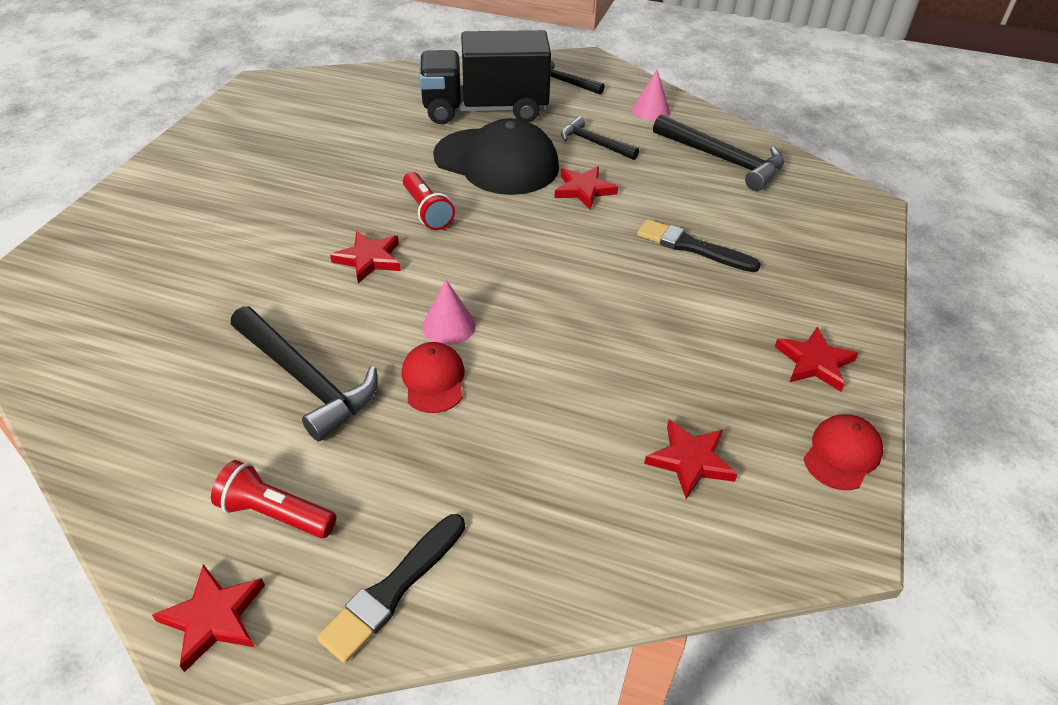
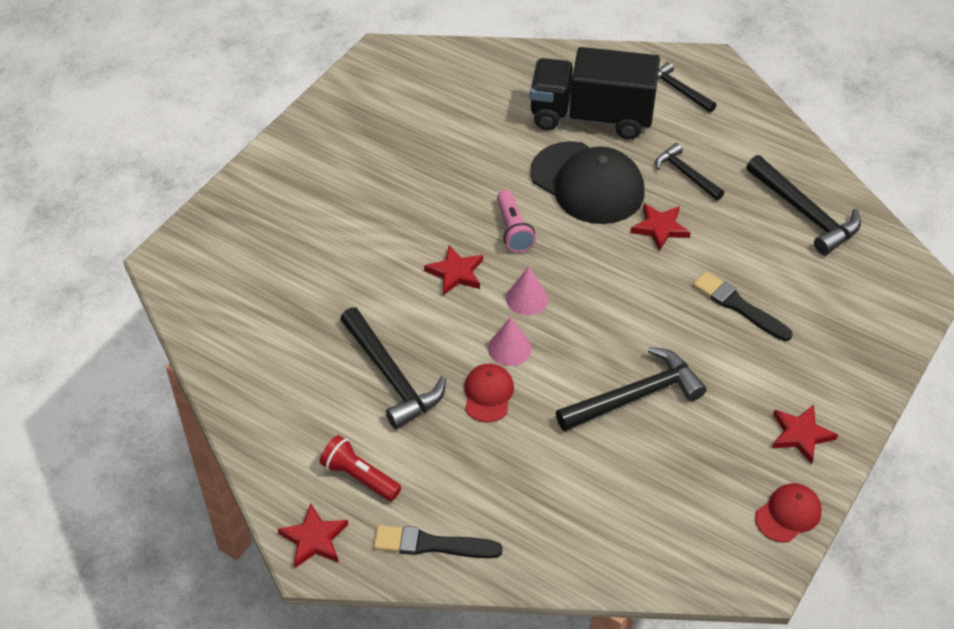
camera: 15 degrees right, 5 degrees up
black brush [317,514,465,663] -> black brush turned 45 degrees clockwise [374,525,503,558]
red flashlight [403,172,455,230] -> pink flashlight [497,190,536,253]
pink cone [632,70,670,121] -> pink cone moved to [506,266,548,315]
red star [644,420,738,499] -> none
none -> black hammer [556,347,706,431]

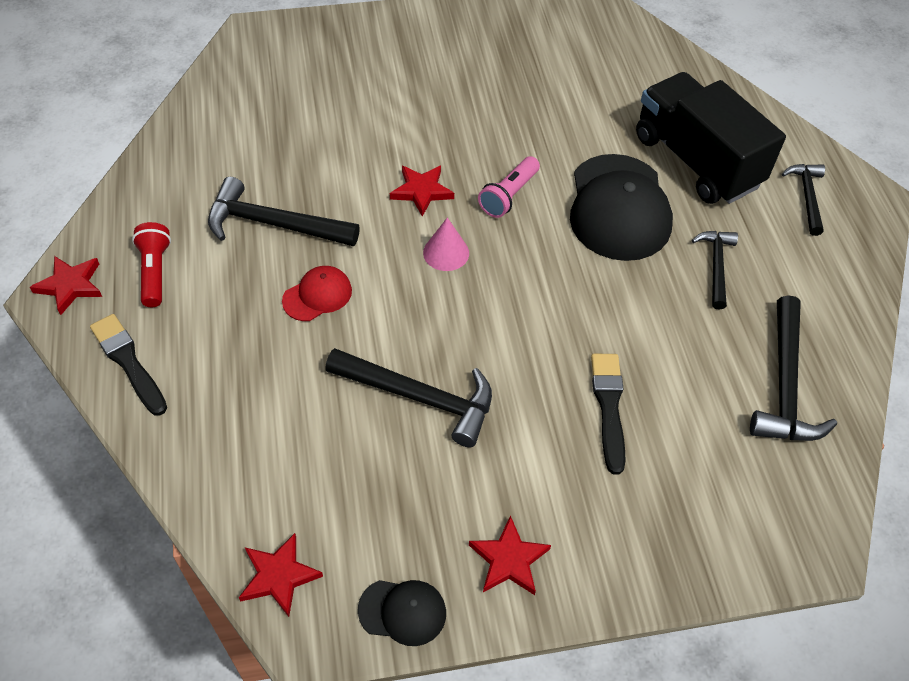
camera: 45 degrees right, 5 degrees up
black hammer [340,307,446,429] -> black hammer turned 90 degrees clockwise [208,177,360,246]
pink cone [488,317,532,366] -> none
red star [630,204,691,251] -> red star moved to [239,533,323,617]
red cap [755,483,822,543] -> black cap [358,580,446,646]

